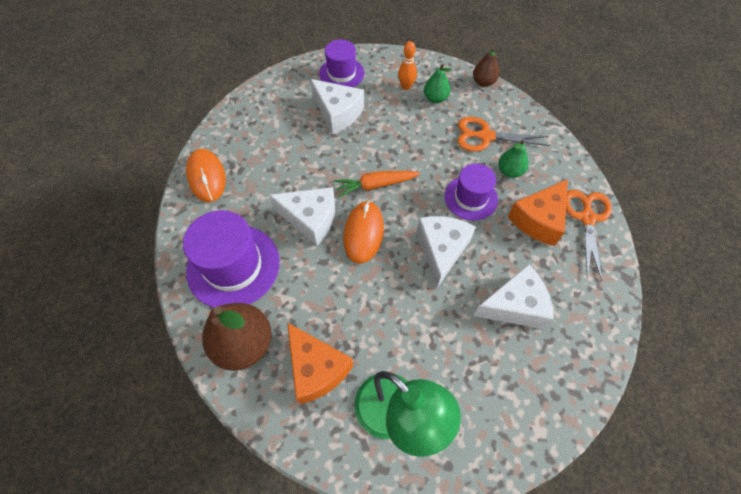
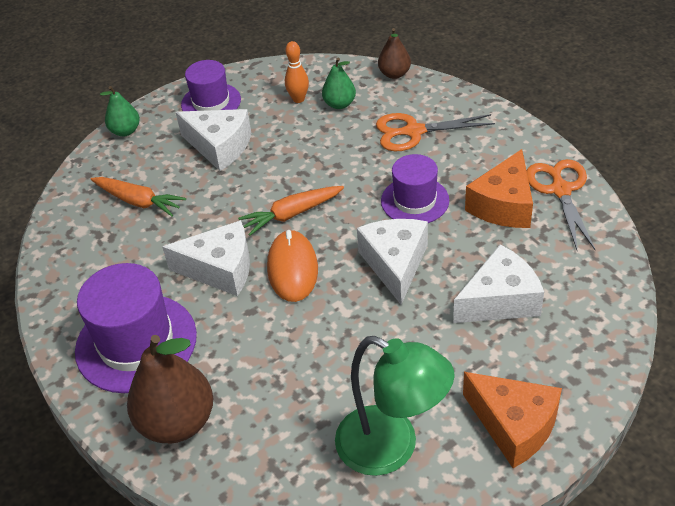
camera: 10 degrees left, 15 degrees down
orange mouse [186,149,226,202] -> none
orange cheese [287,323,353,404] -> orange cheese moved to [463,372,562,468]
green pear [498,140,529,178] -> green pear moved to [100,86,140,136]
none -> orange carrot [91,177,186,217]

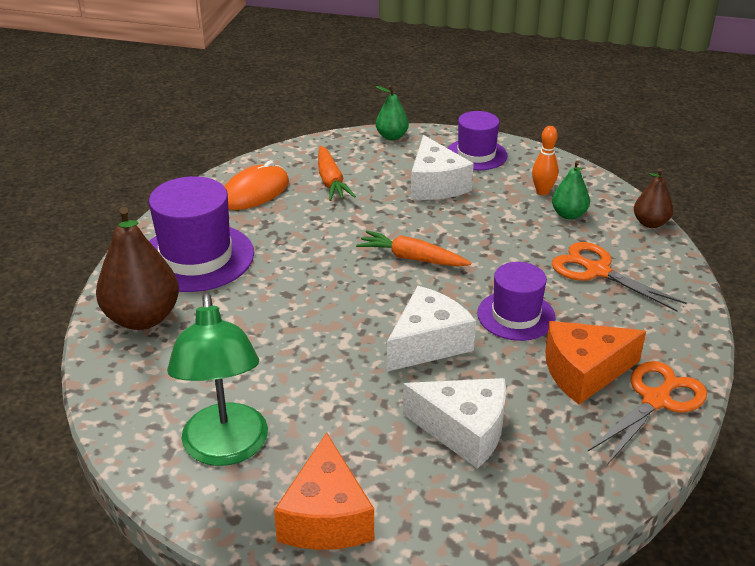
camera: 45 degrees right, 10 degrees down
white cheese [162,220,250,296] -> none
orange mouse [267,230,318,302] -> orange mouse moved to [224,161,289,210]

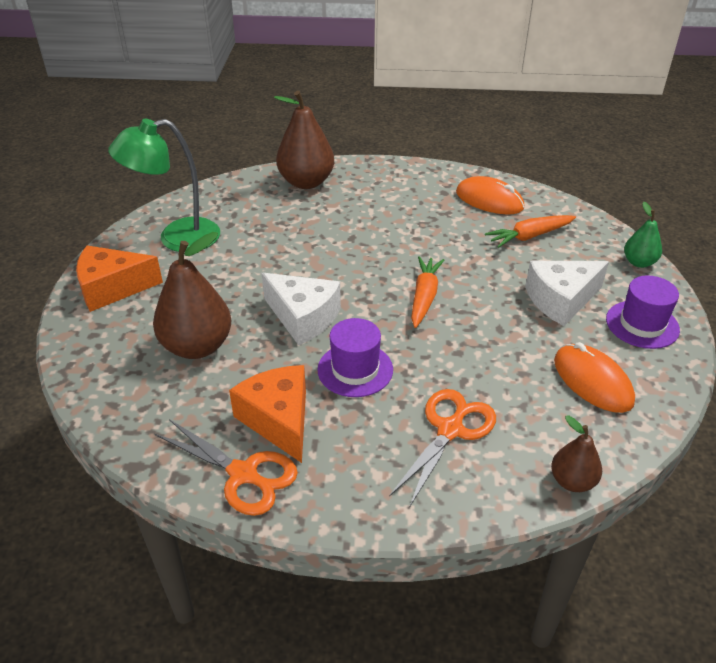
camera: 80 degrees right, 5 degrees up
purple hat [149,176,254,292] -> none
white cheese [403,378,506,469] -> brown pear [153,232,231,359]
orange bowling pin [532,126,558,195] -> orange mouse [554,342,635,413]
green pear [552,161,590,220] -> none

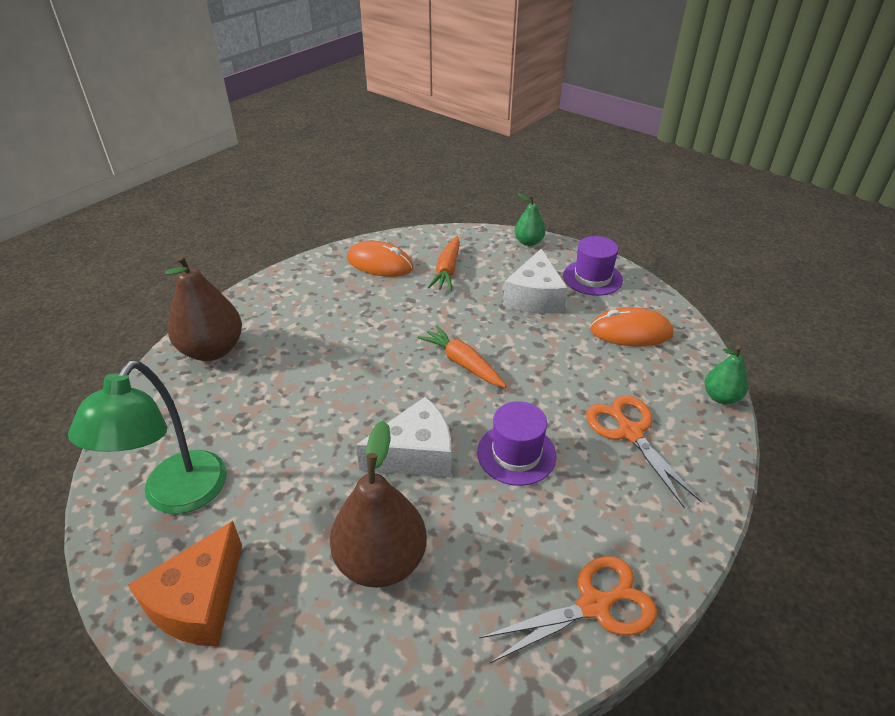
camera: 55 degrees left, 0 degrees up
orange cheese [229,365,306,463] -> none
orange mouse [456,176,525,214] -> orange mouse turned 45 degrees clockwise [347,241,413,277]
brown pear [551,415,602,492] -> green pear [705,346,748,404]

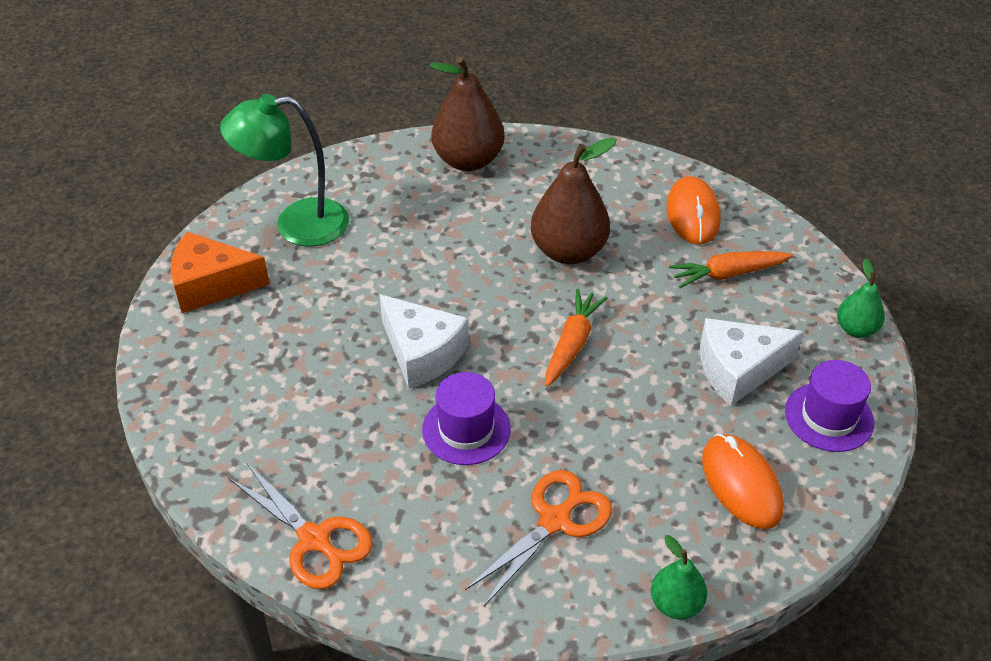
camera: 65 degrees right, 5 degrees up
brown pear [330,420,427,588] -> brown pear moved to [531,138,617,264]

